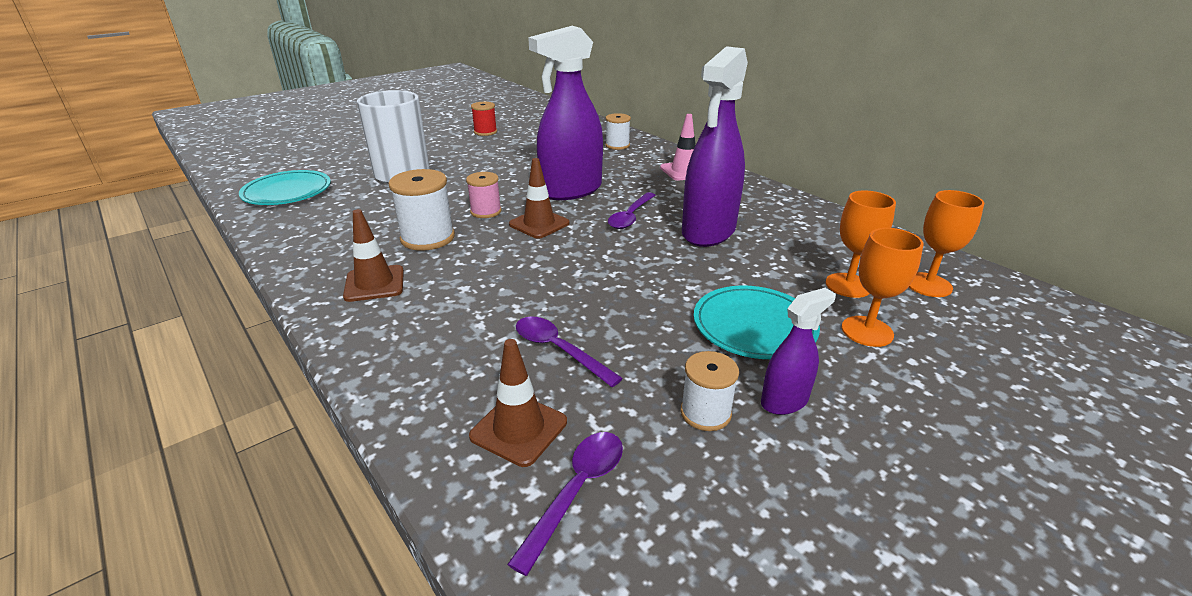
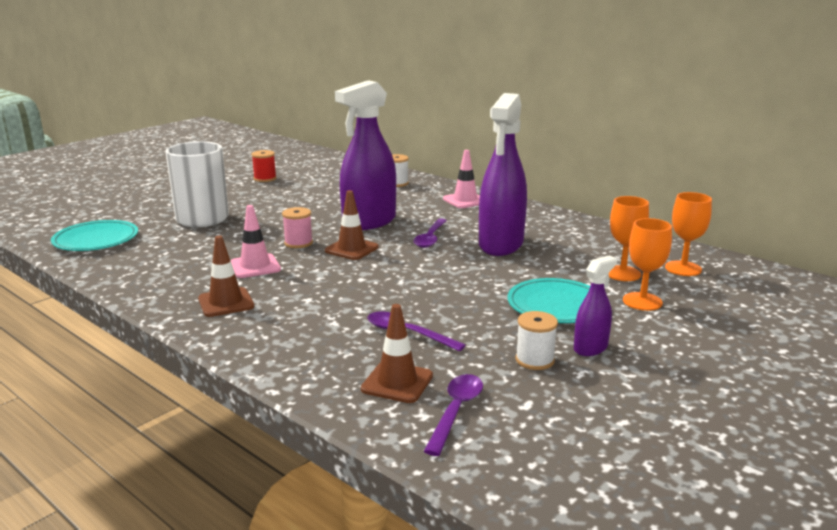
camera: 10 degrees left, 10 degrees down
white spool [389,169,455,251] -> pink traffic cone [231,205,281,278]

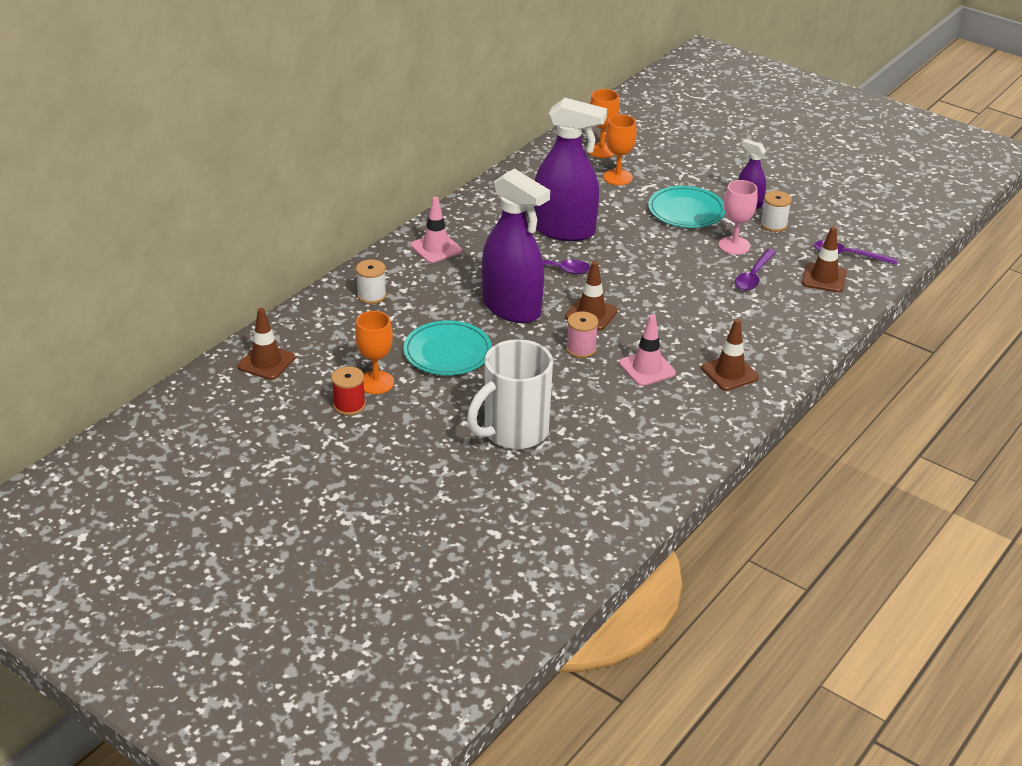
camera: 95 degrees left, 15 degrees up
turquoise plate [51,220,138,251] -> turquoise plate moved to [403,320,492,375]
orange goblet [623,218,672,311] -> orange goblet moved to [355,311,394,394]
none -> brown traffic cone [237,308,295,380]
none -> pink goblet [719,180,758,255]

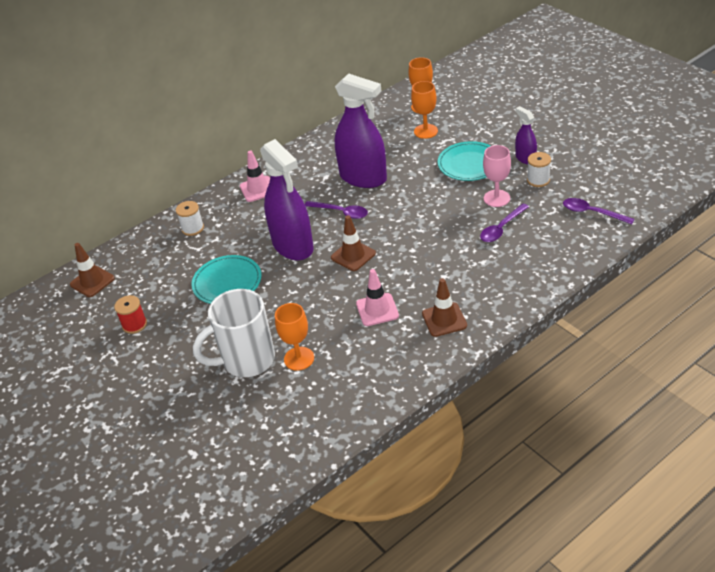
camera: 20 degrees right, 5 degrees up
orange goblet [355,311,394,394] -> orange goblet moved to [275,303,314,371]
pink spool [566,311,598,358] -> none
brown traffic cone [802,226,847,293] -> none

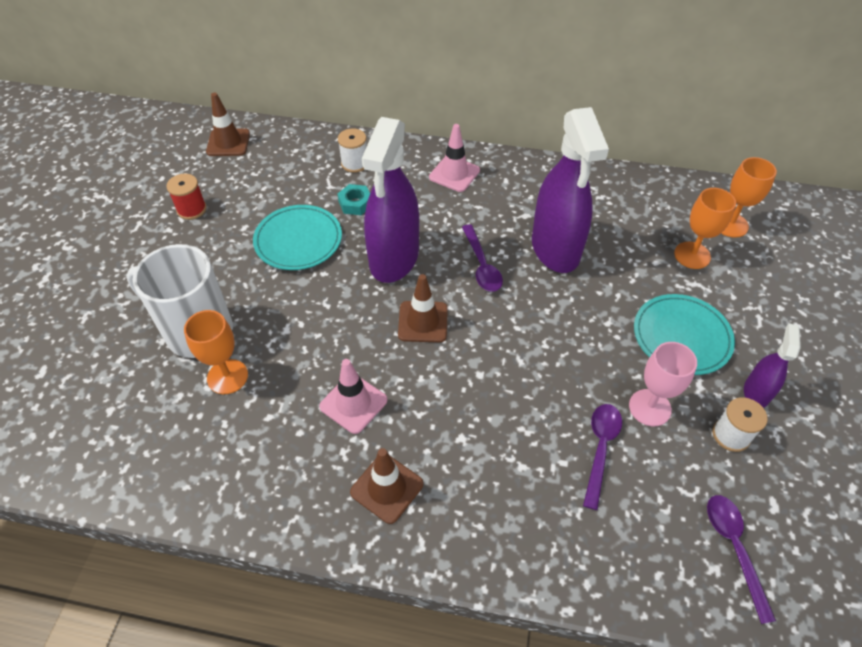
camera: 45 degrees right, 10 degrees up
purple spoon [480,204,529,242] -> purple spoon turned 105 degrees clockwise [583,404,622,510]
none -> turquoise nut [337,184,370,215]

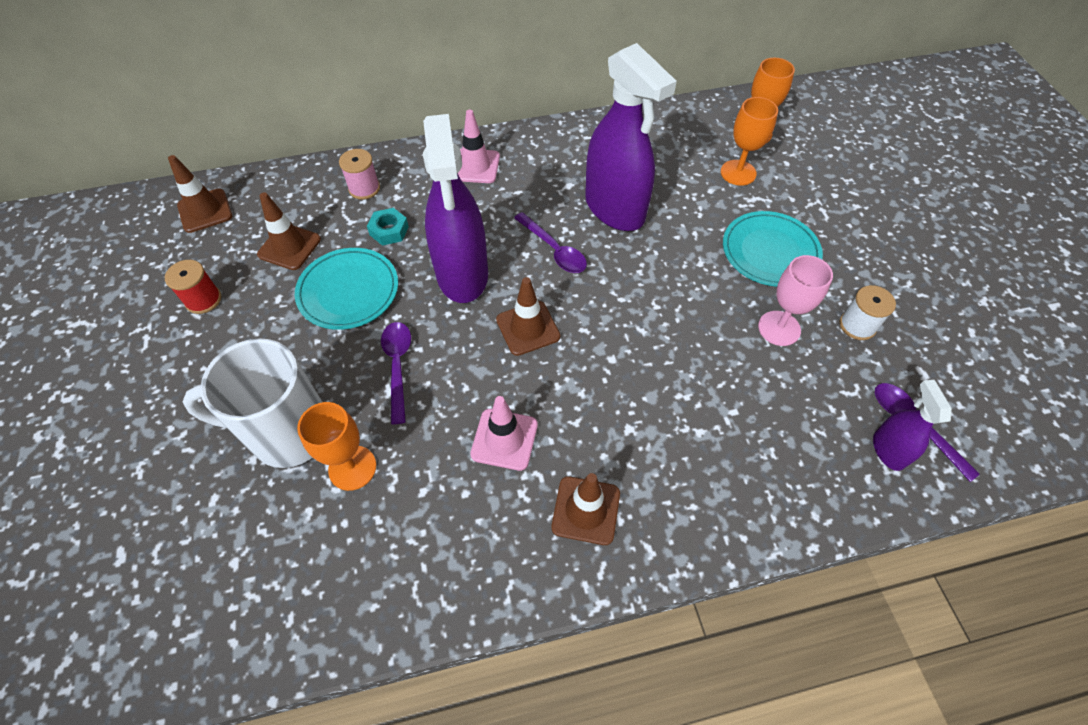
camera: 25 degrees left, 5 degrees up
white spool [338,129,367,173] -> pink spool [339,149,380,200]
purple spoon [583,404,622,510] -> purple spoon moved to [381,322,411,424]
purple spray bottle [744,323,801,408] -> purple spray bottle moved to [873,380,952,471]
none -> brown traffic cone [257,192,321,270]

